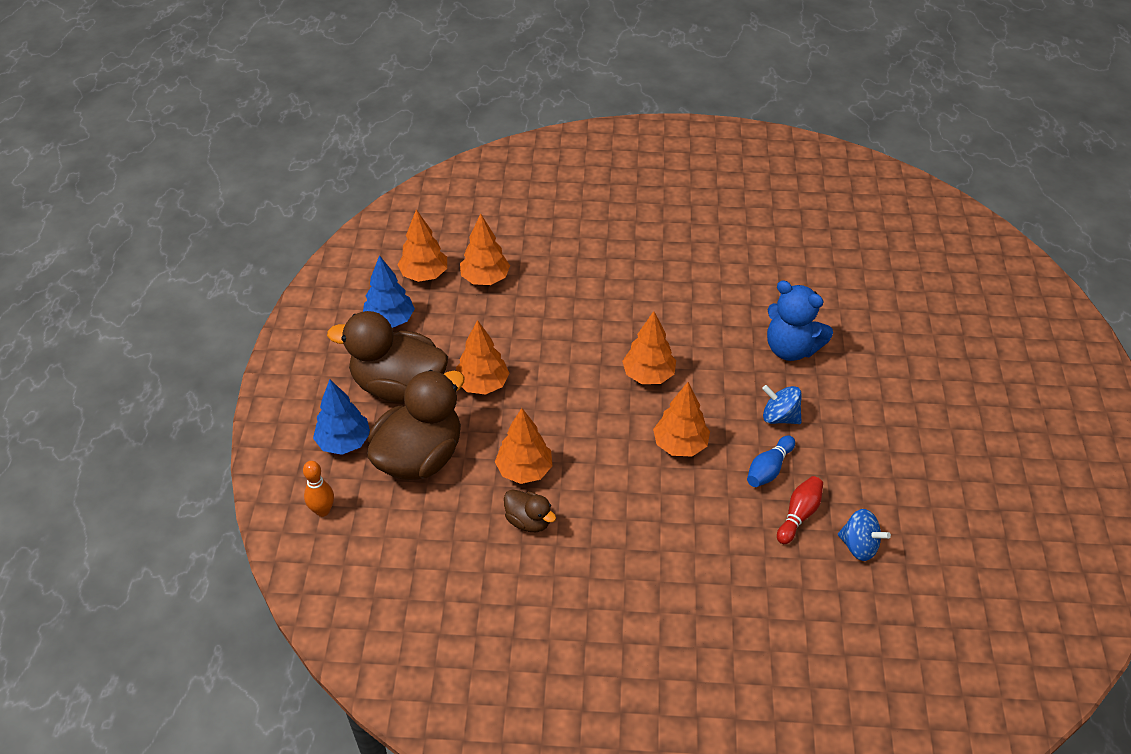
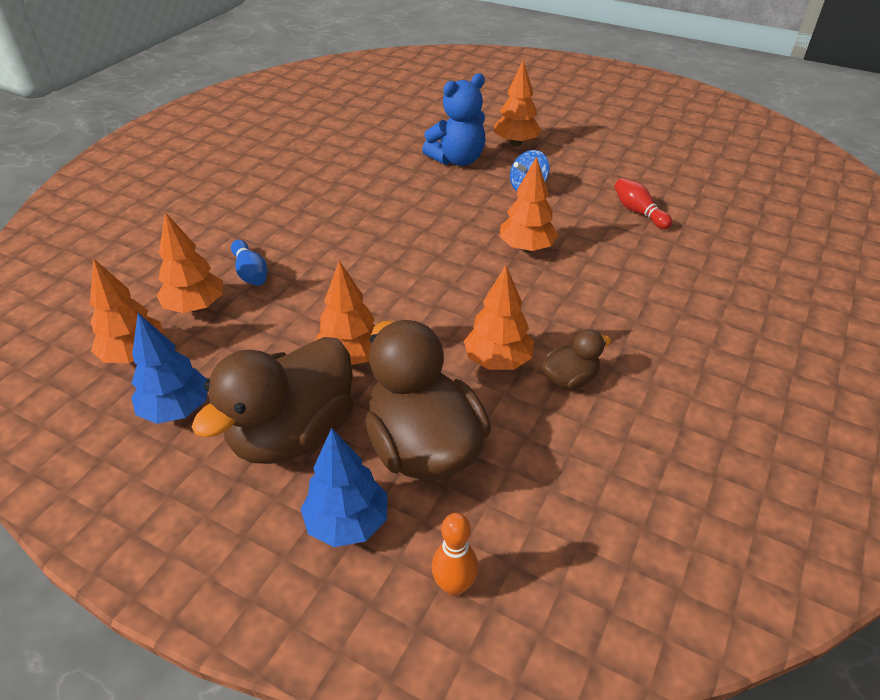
camera: 65 degrees left, 5 degrees down
orange tree [622,311,676,384] -> orange tree moved to [494,61,542,146]
blue bowling pin [747,435,795,487] -> blue bowling pin moved to [231,240,267,286]
blue spinning top [838,509,891,561] -> none

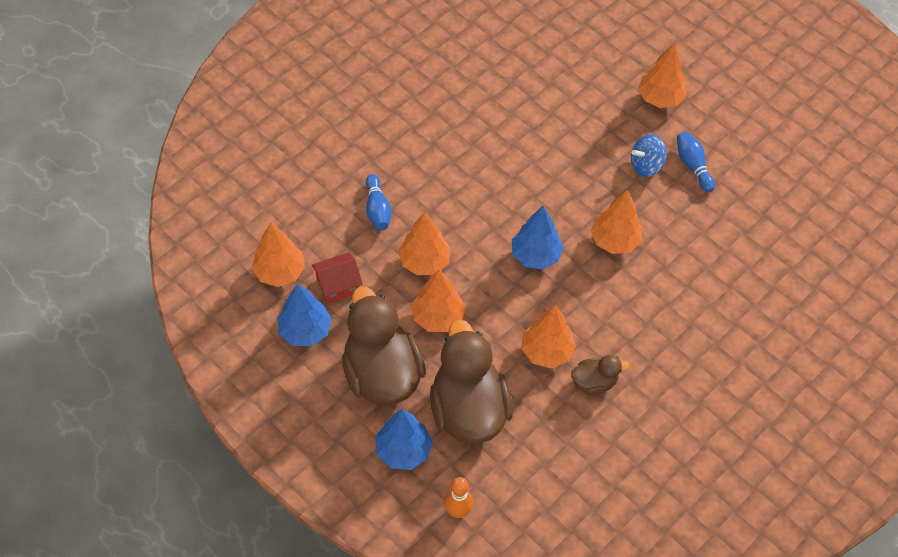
camera: 15 degrees right, 15 degrees up
orange tree [157,212,223,313] -> orange tree moved to [398,212,451,276]
brown duck [192,337,354,464] -> brown duck turned 105 degrees clockwise [342,287,426,405]
blue teddy bear [422,73,486,166] -> none
red bowling pin [614,178,672,229] -> none
none -> red house [312,253,363,303]
none -> blue tree [512,206,564,270]
none -> blue bowling pin [677,132,715,192]

